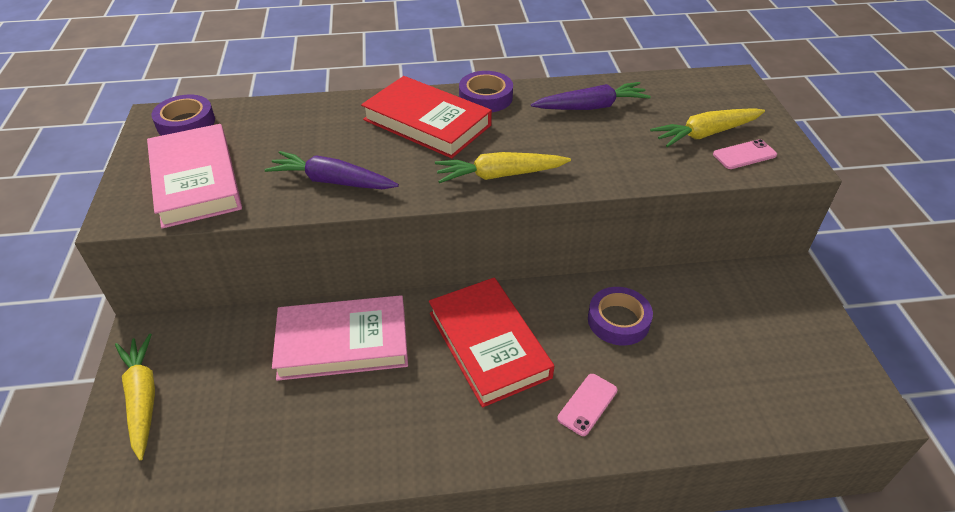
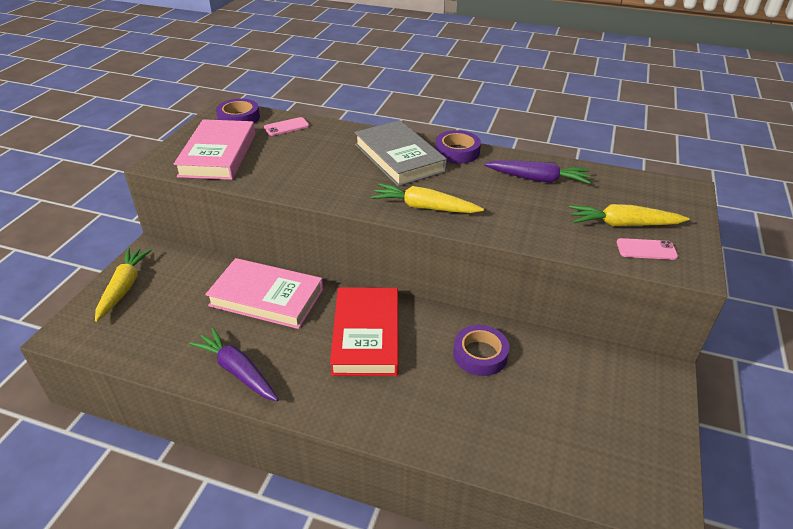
camera: 25 degrees right, 5 degrees down
purple carrot [264,151,399,189] -> purple carrot moved to [189,328,279,401]
red book [361,76,492,158] -> grey book [354,120,447,186]
pink phone [557,374,617,436] -> pink phone moved to [264,117,309,136]

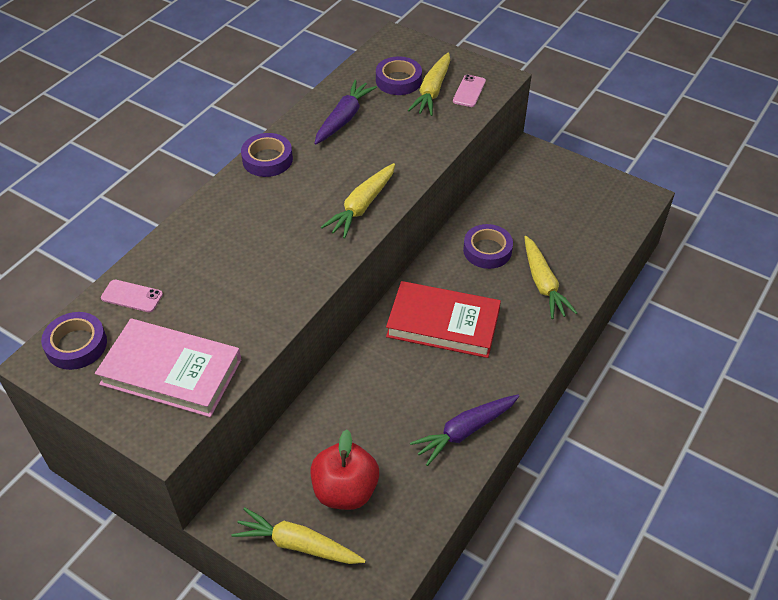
camera: 75 degrees left, 10 degrees up
pink book [205,258,323,329] -> none
pink phone [264,117,309,136] -> pink phone turned 60 degrees counterclockwise [101,280,163,312]
grey book [354,120,447,186] -> none
none -> red apple [311,429,379,510]
none -> purple tape [376,56,422,95]
none -> yellow carrot [524,236,577,319]

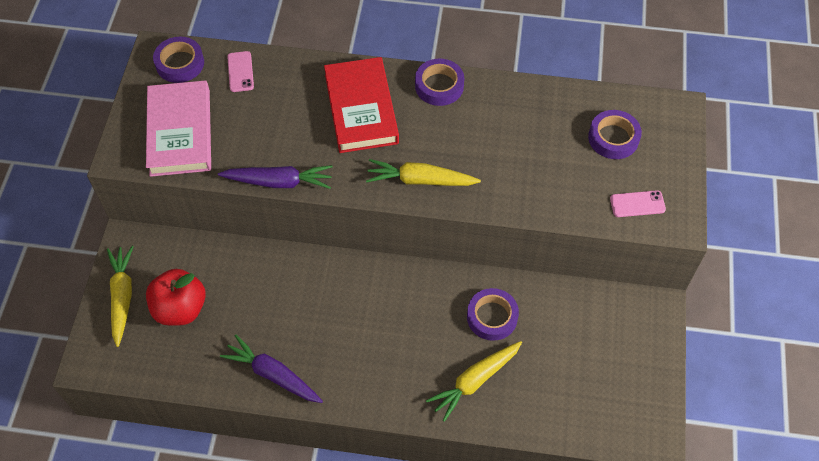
camera: 65 degrees right, 10 degrees up
purple carrot [314,80,377,145] -> purple carrot moved to [218,165,332,189]
red book [386,281,501,358] -> red book moved to [324,57,399,153]
yellow carrot [408,52,450,116] -> none

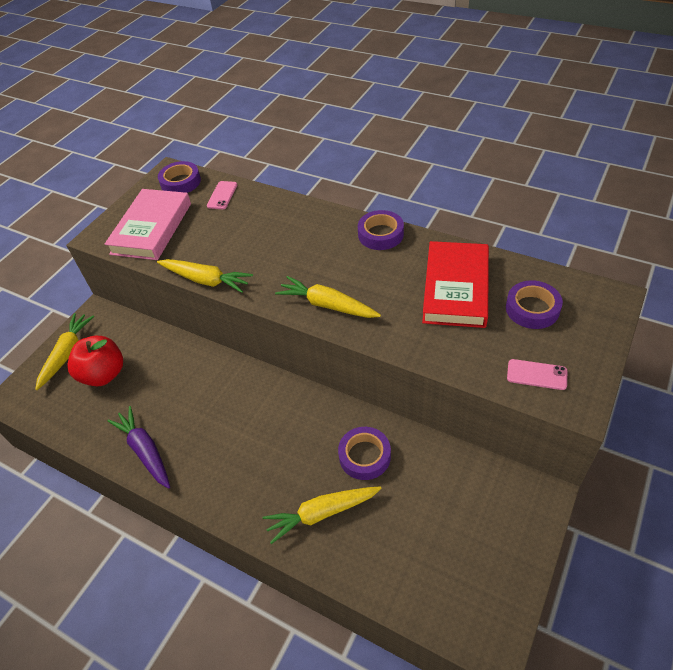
camera: 25 degrees right, 10 degrees down
purple carrot [218,165,332,189] -> yellow carrot [157,259,253,293]
red book [324,57,399,153] -> red book moved to [422,241,489,328]

